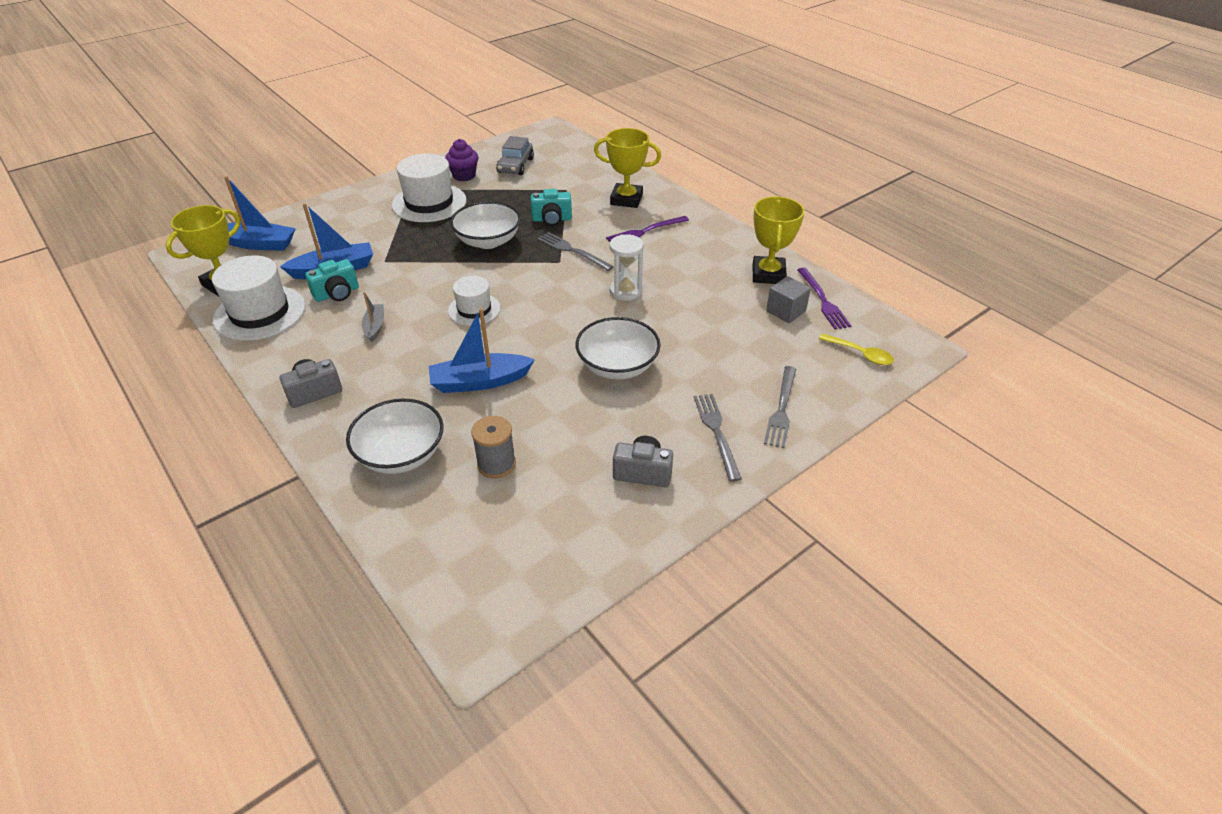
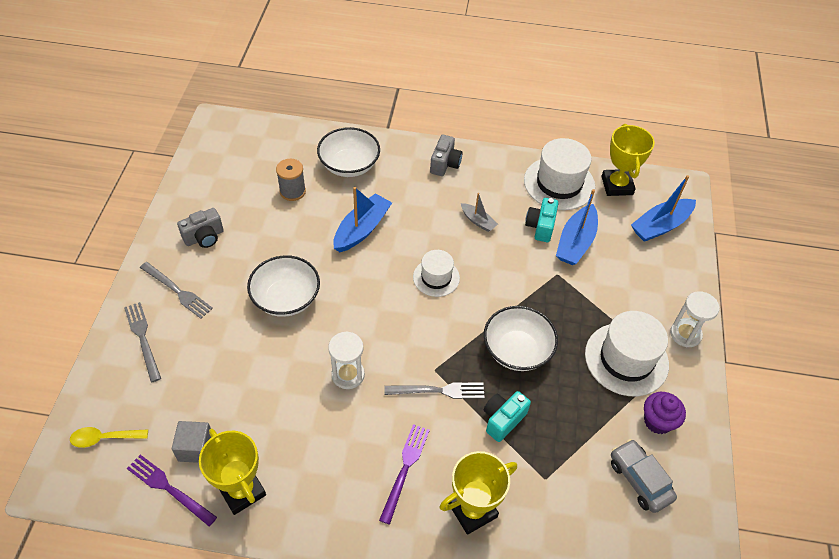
camera: 135 degrees right, 10 degrees up
none -> white hourglass [670,291,719,347]

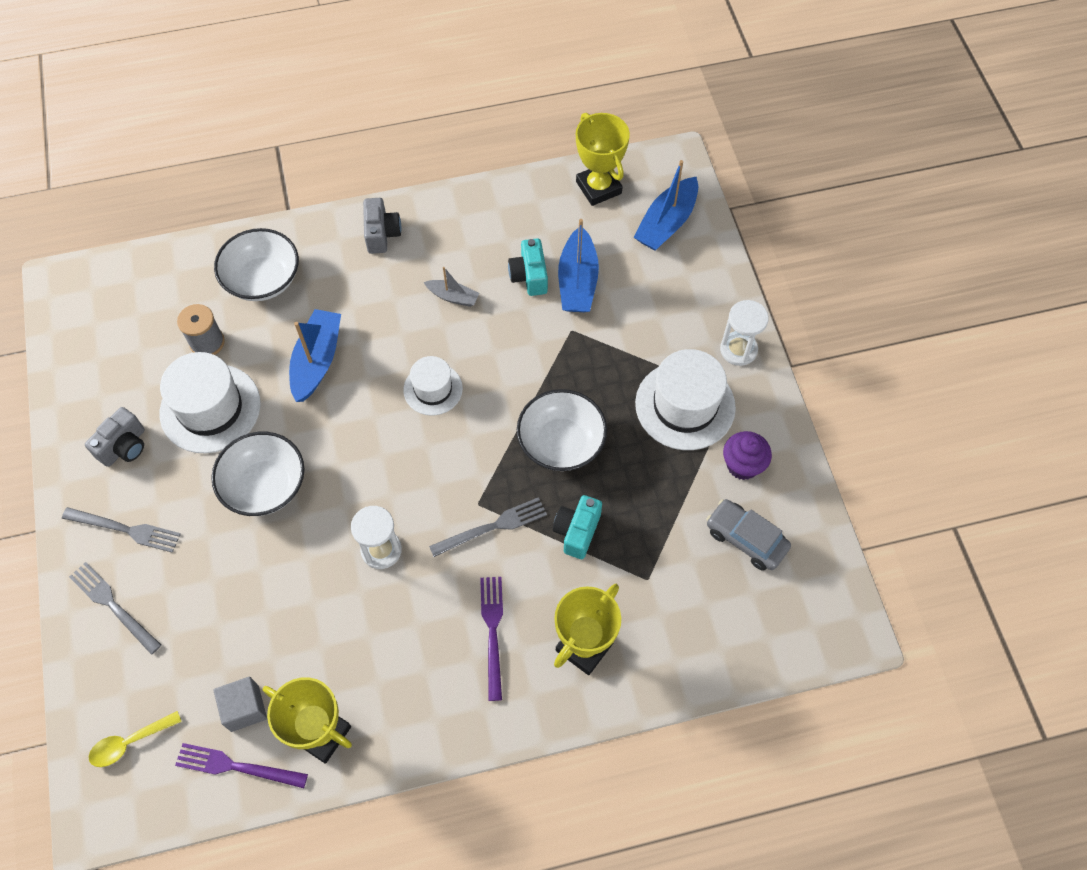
camera: 20 degrees left, 10 degrees up
white hat [524,138,595,210] -> white hat moved to [160,352,261,453]

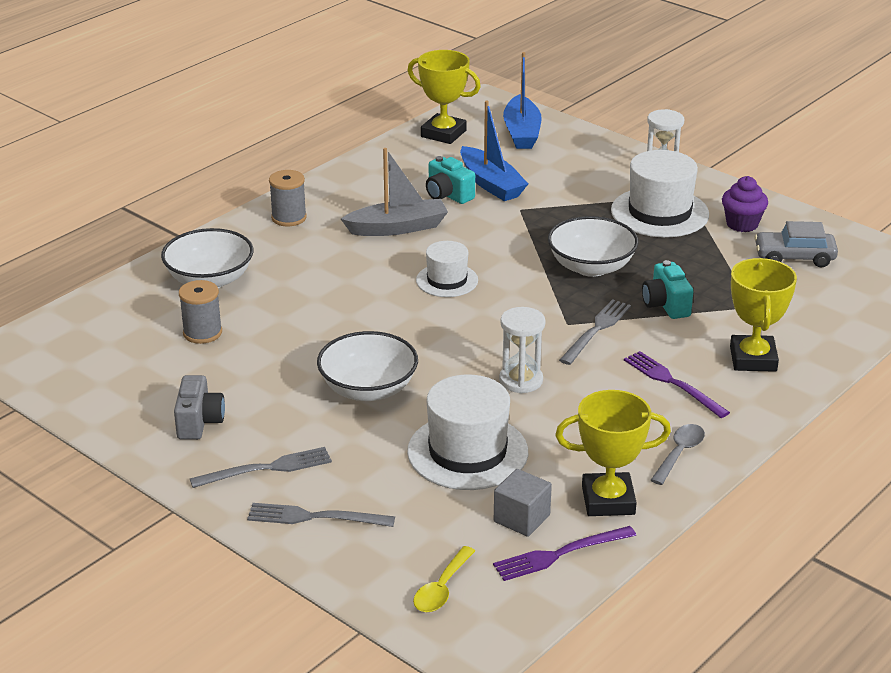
camera: 35 degrees left, 30 degrees down
white hat [160,352,261,453] -> white hat moved to [407,375,528,490]
blue boat [289,309,341,402] -> none
grey camera [363,198,401,254] -> grey spool [269,170,307,226]
grey boat [424,267,479,307] -> grey boat [341,148,448,236], size x1.78
none -> grey spoon [651,424,705,485]

